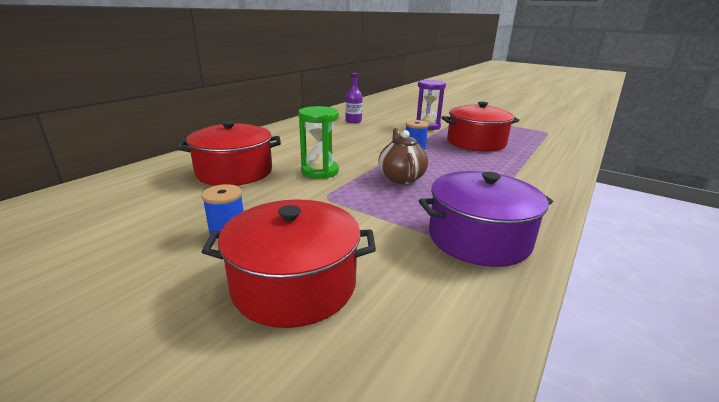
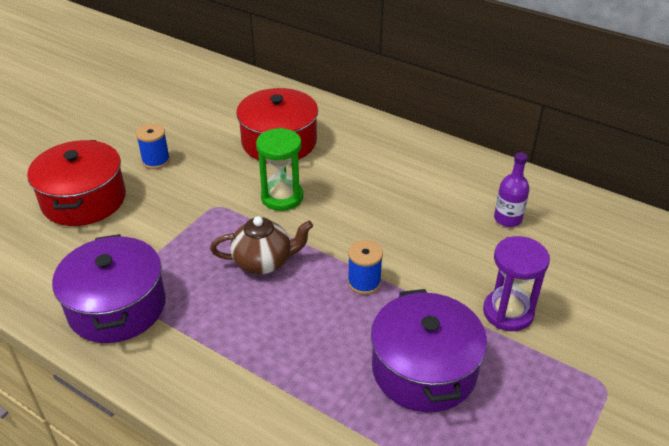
camera: 90 degrees right, 15 degrees up
red pot [442,102,519,152] -> purple pot [371,289,487,412]

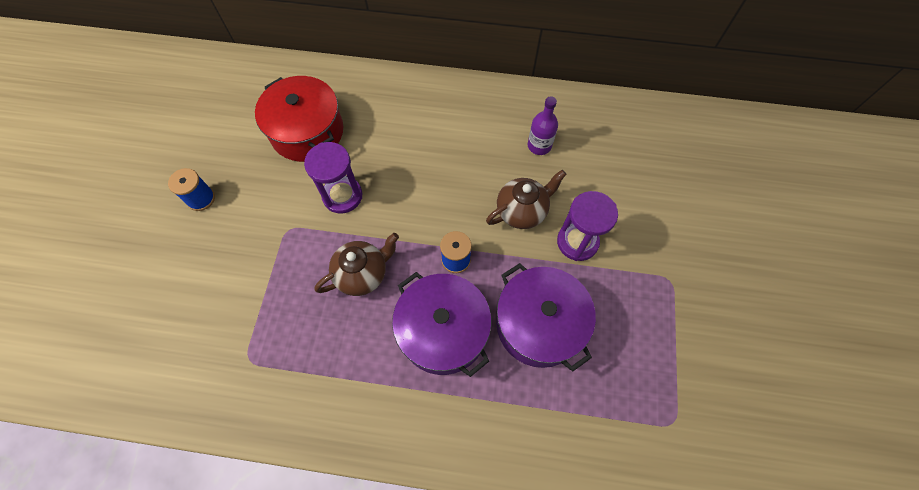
camera: 25 degrees left, 25 degrees up
red pot [27,140,126,226] -> none
purple pot [52,234,166,343] -> purple pot moved to [392,272,492,377]
green hourglass [256,128,303,211] -> purple hourglass [304,142,363,213]
none -> brown teapot [486,170,567,229]

